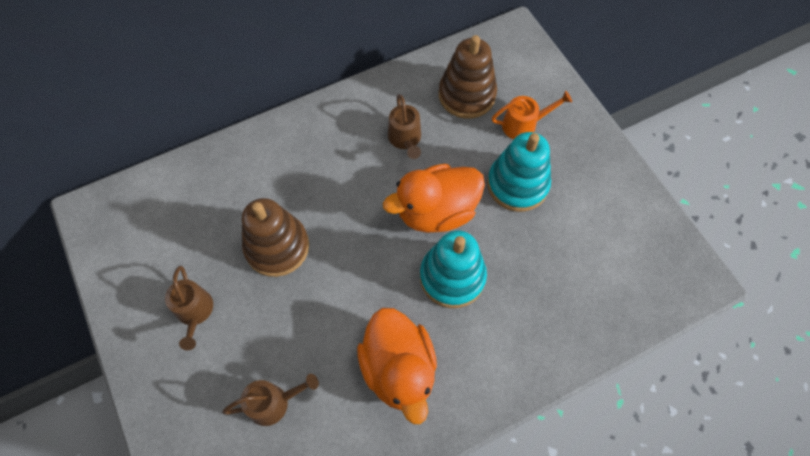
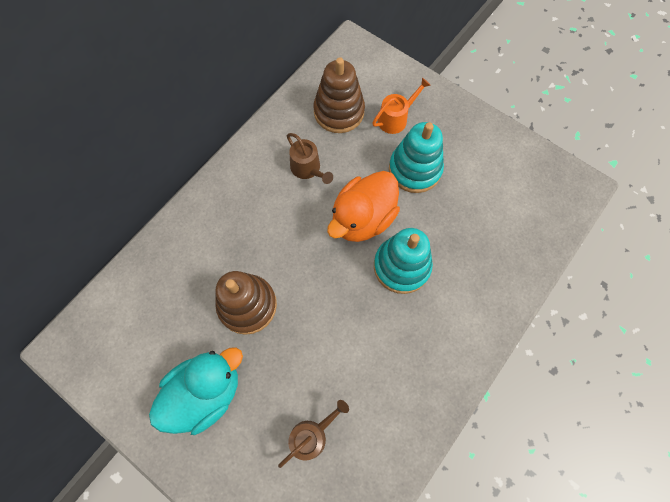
camera: 25 degrees left, 5 degrees up
brown watering can [165,266,213,350] -> turquoise duck [149,348,243,435]
orange duck [357,308,437,424] -> none

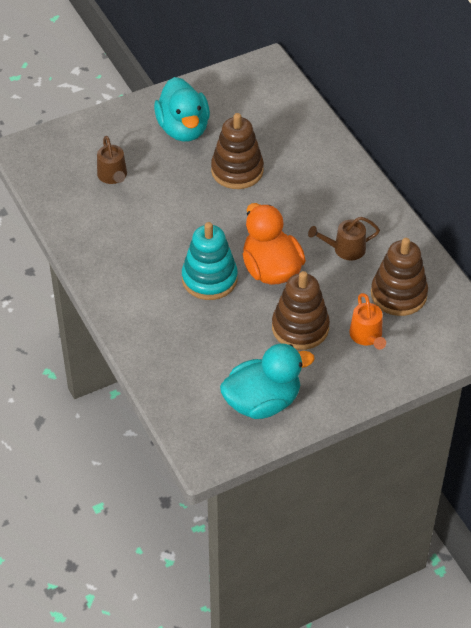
camera: 115 degrees right, 20 degrees down
turquoise stacking toy [389,122,444,193] -> brown stacking toy [272,271,330,350]
none -> turquoise duck [220,343,314,419]

